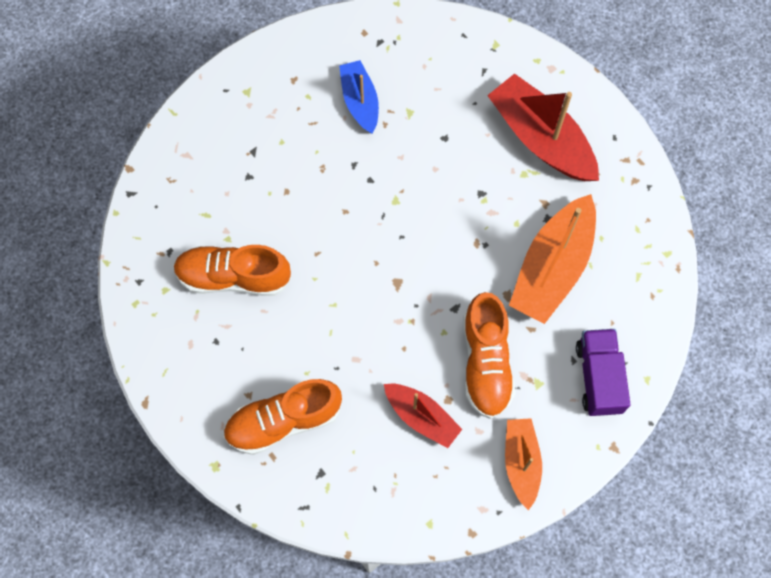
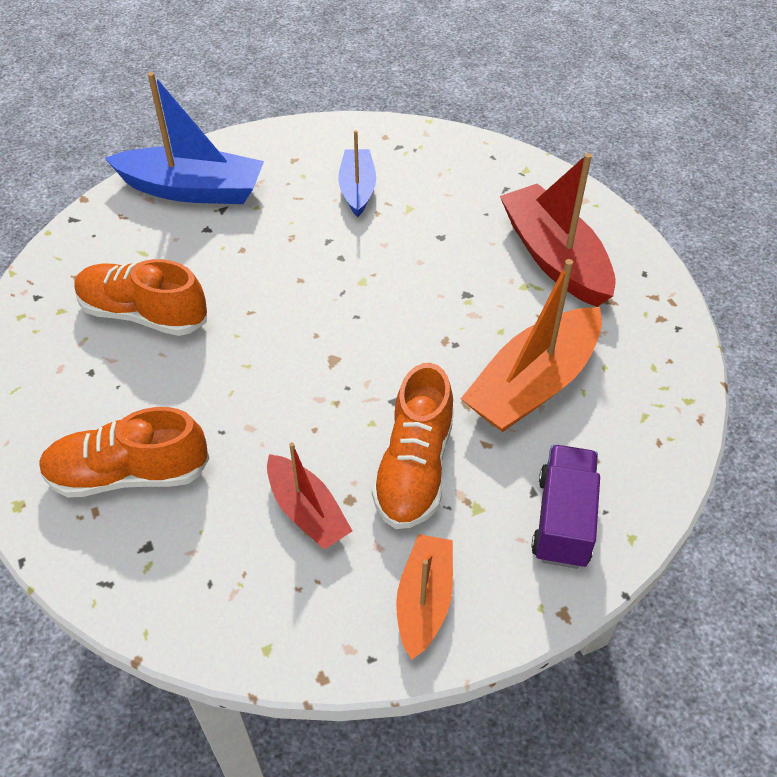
camera: 15 degrees right, 20 degrees down
none -> blue boat [105,72,264,204]

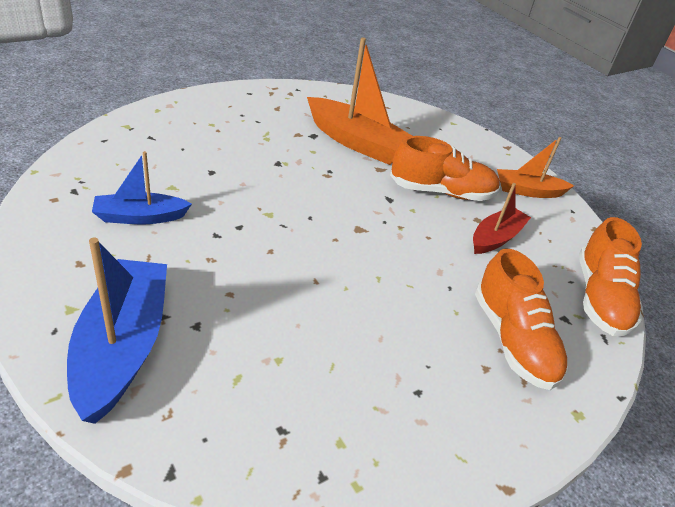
camera: 105 degrees left, 10 degrees down
orange shoe [74,259,207,336] -> orange shoe moved to [579,217,642,336]
red boat [500,153,616,307] -> none
purple truck [531,445,600,569] -> none

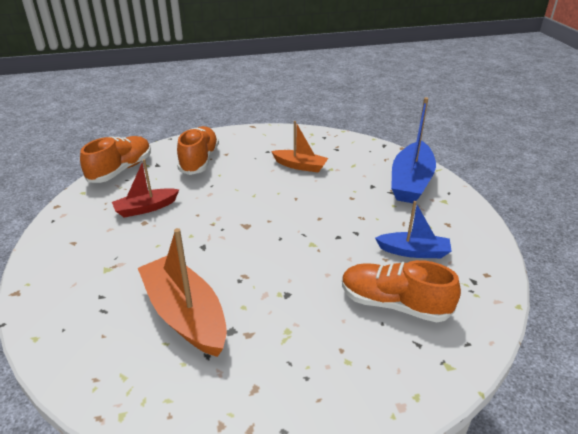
camera: 155 degrees left, 5 degrees down
orange shoe [390,136,500,201] -> orange shoe moved to [342,260,461,322]
orange boat [497,137,574,198] -> orange boat moved to [271,121,328,172]

